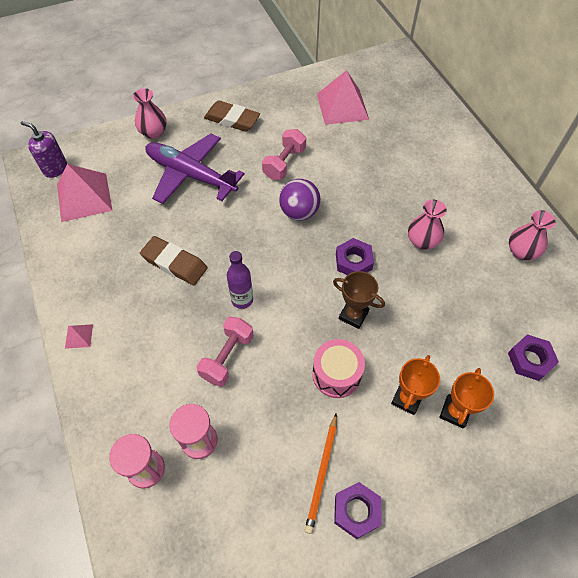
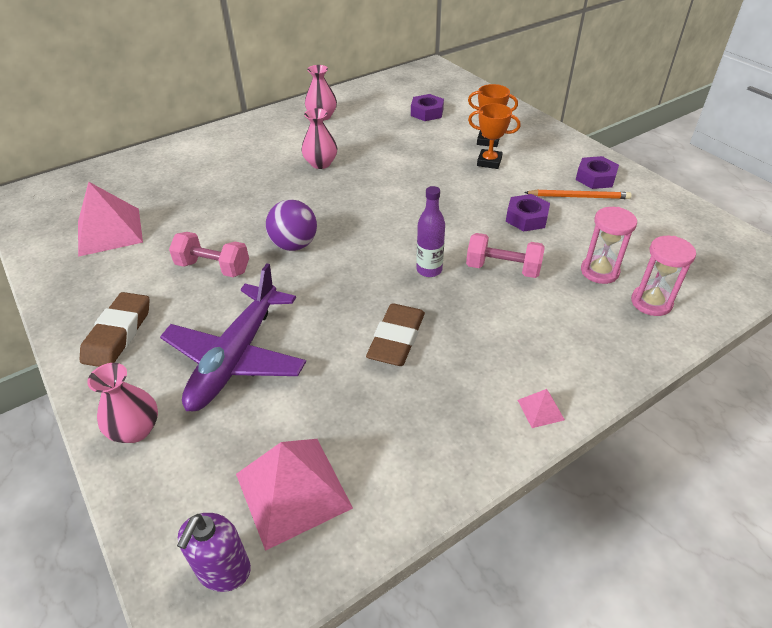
camera: 100 degrees left, 15 degrees down
pink drum [312,339,365,398] -> none
brown trophy [333,271,385,329] -> none
purple nut [336,238,374,275] -> purple nut moved to [506,194,550,231]

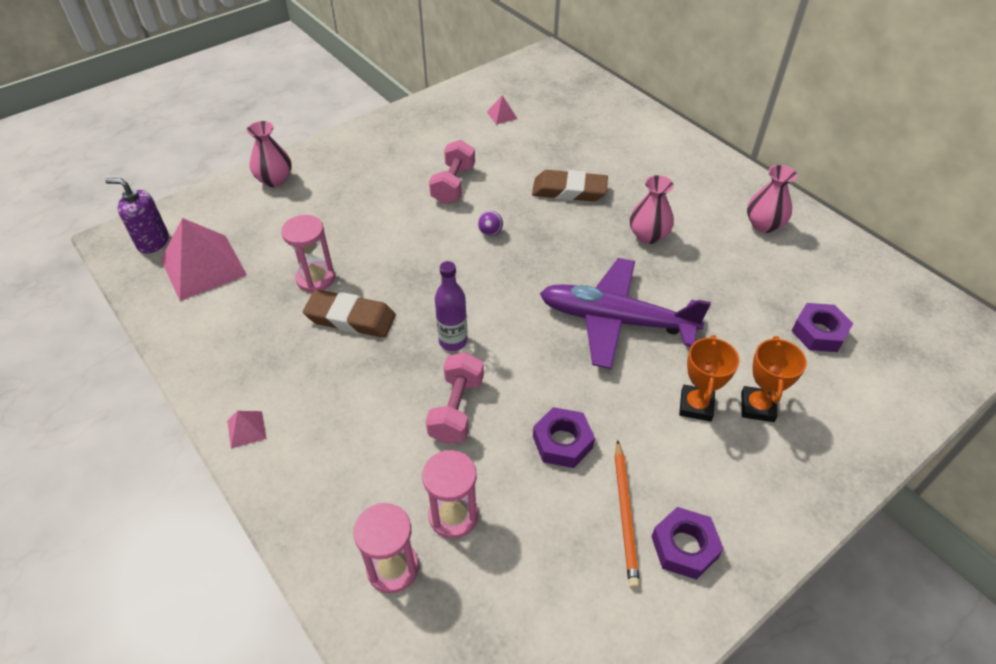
camera: 85 degrees right, 5 degrees up
pink pyramid [78,182,143,257] -> pink pyramid [487,95,518,125], size x0.43
brown eraser [79,292,150,367] -> brown eraser moved to [532,170,608,202]
purple plane [160,263,306,412] -> purple plane moved to [540,258,711,369]
purple ball [266,199,317,251] -> purple ball [478,211,503,236], size x0.49
none -> pink hourglass [281,215,335,293]

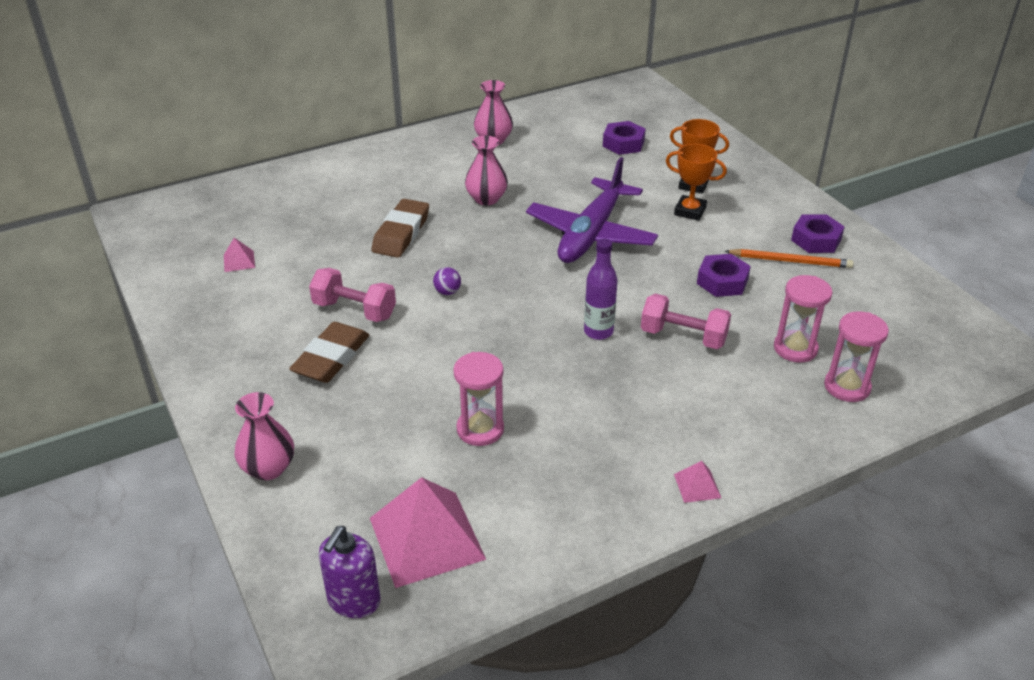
camera: 80 degrees left, 10 degrees down
brown eraser [303,289,396,338] -> brown eraser moved to [289,322,369,383]

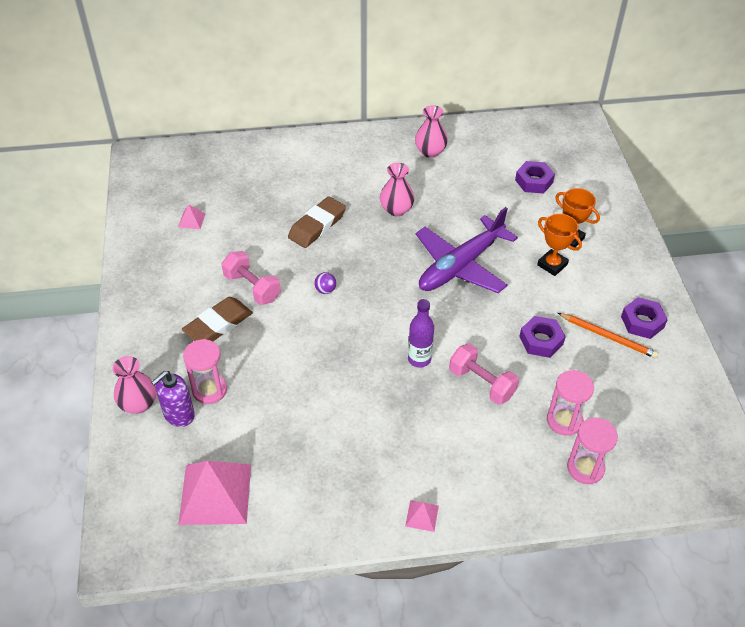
camera: 20 degrees right, 10 degrees up
purple soap dispenser [319,526,381,618] -> purple soap dispenser moved to [151,371,195,427]
pink hourglass [453,352,504,446] -> pink hourglass moved to [183,339,227,404]

